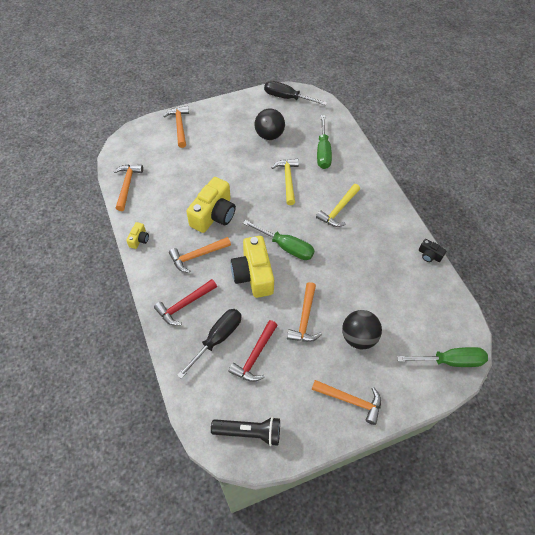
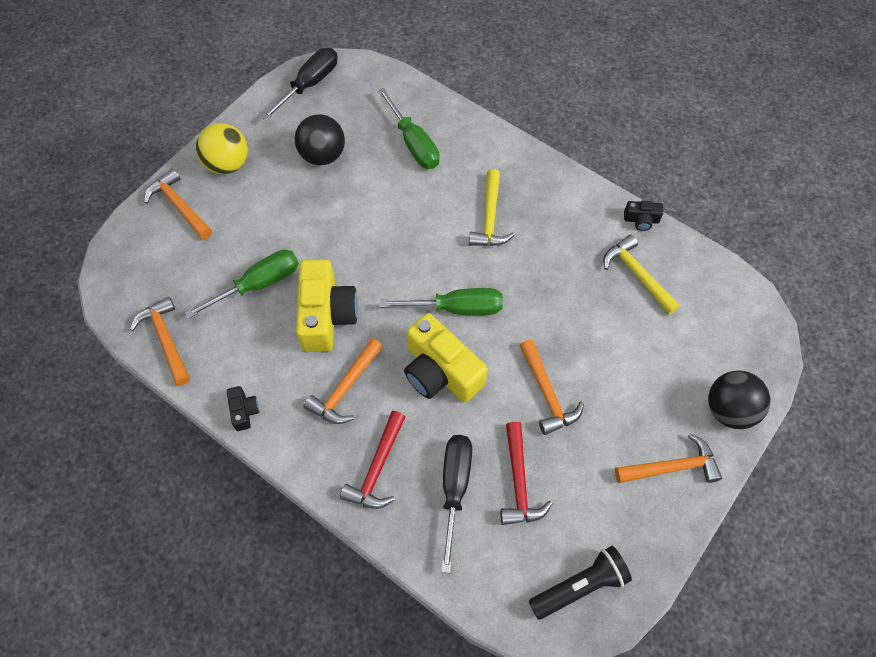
camera: 30 degrees left, 5 degrees up
yellow camera [126,222,149,249] -> black camera [227,386,259,431]
black screwdriver [264,81,327,105] -> black screwdriver turned 135 degrees clockwise [261,48,338,121]
yellow hammer [272,159,299,205] -> yellow hammer moved to [604,234,680,315]
black ball [342,310,382,349] -> black ball moved to [708,371,771,429]
green screwdriver [397,347,488,367] -> green screwdriver moved to [185,250,299,319]
none -> yellow ball [196,123,248,174]

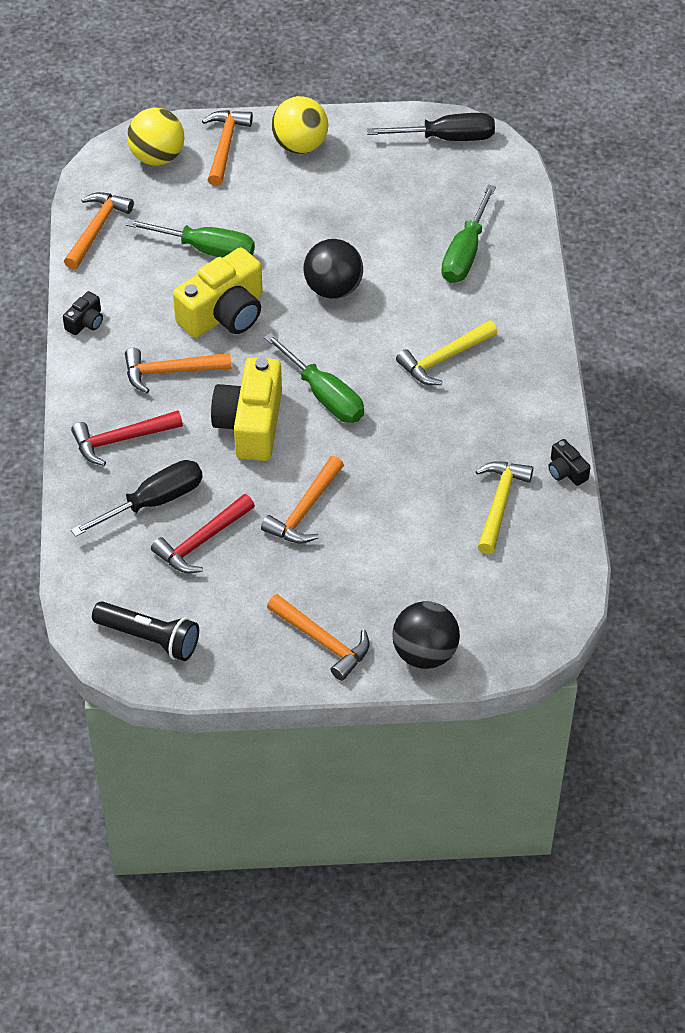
camera: 50 degrees right, 10 degrees down
black ball [295,114,345,165] -> black ball moved to [303,239,363,299]
none -> yellow ball [127,108,184,166]

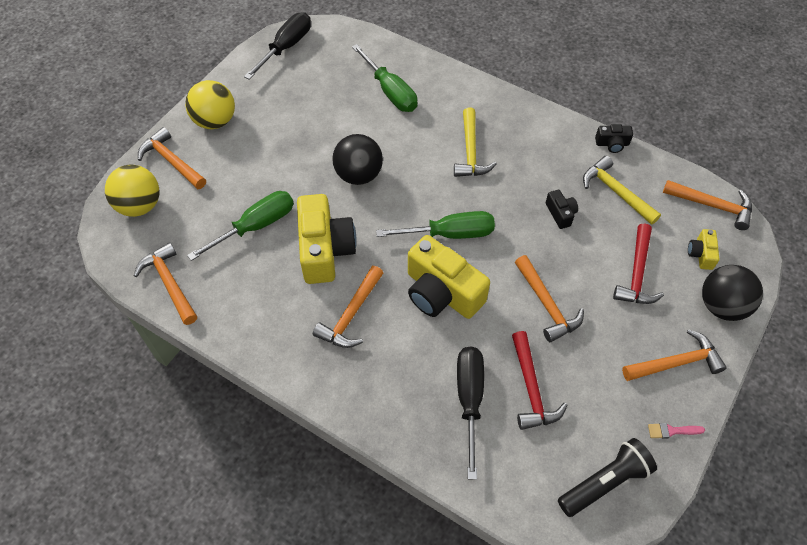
camera: 55 degrees left, 5 degrees up
black camera [63,291,103,335] -> black camera moved to [546,190,578,229]
red hammer [71,410,183,466] -> red hammer moved to [613,223,664,304]
none -> pink brush [648,423,705,439]
none -> orange hammer [663,180,752,230]
none -> yellow camera [688,229,719,270]

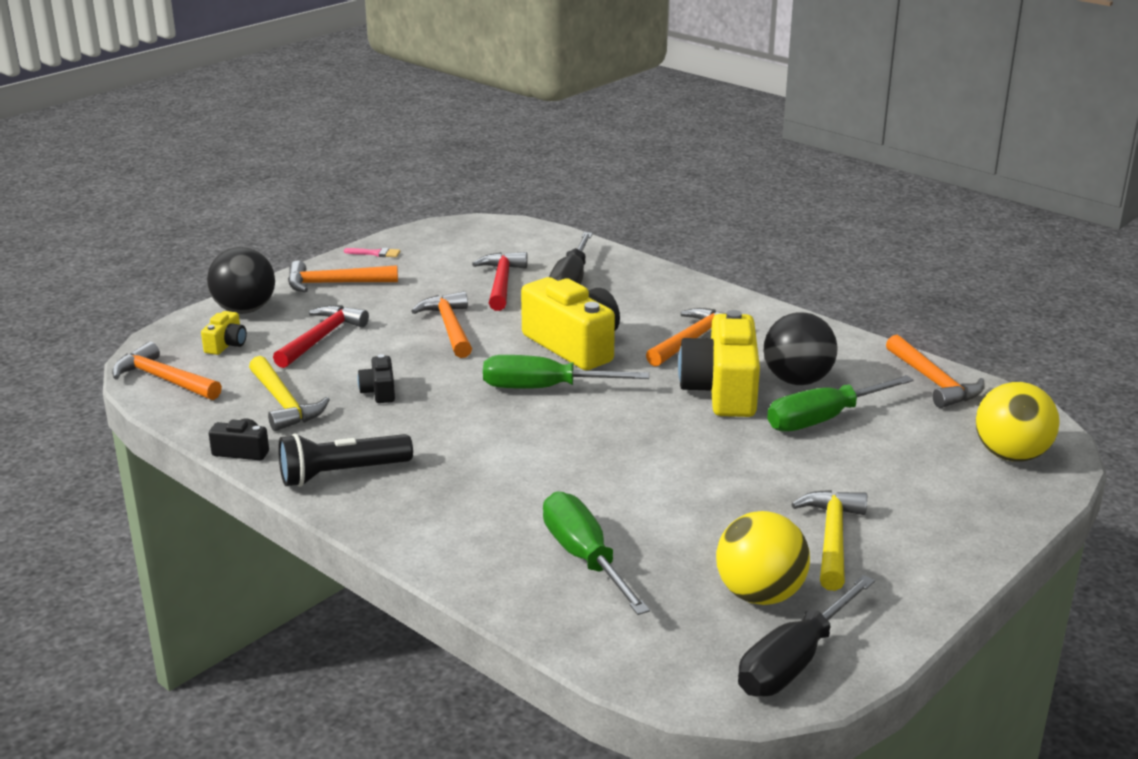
camera: 170 degrees left, 30 degrees down
orange hammer [138,127,206,189] -> none
yellow ball [185,80,235,129] -> yellow ball moved to [716,511,810,605]
black ball [332,134,383,185] -> black ball moved to [764,312,838,385]
yellow hammer [454,108,497,177] -> yellow hammer moved to [791,490,867,591]
black flashlight [558,438,657,517] -> black flashlight moved to [278,433,413,487]

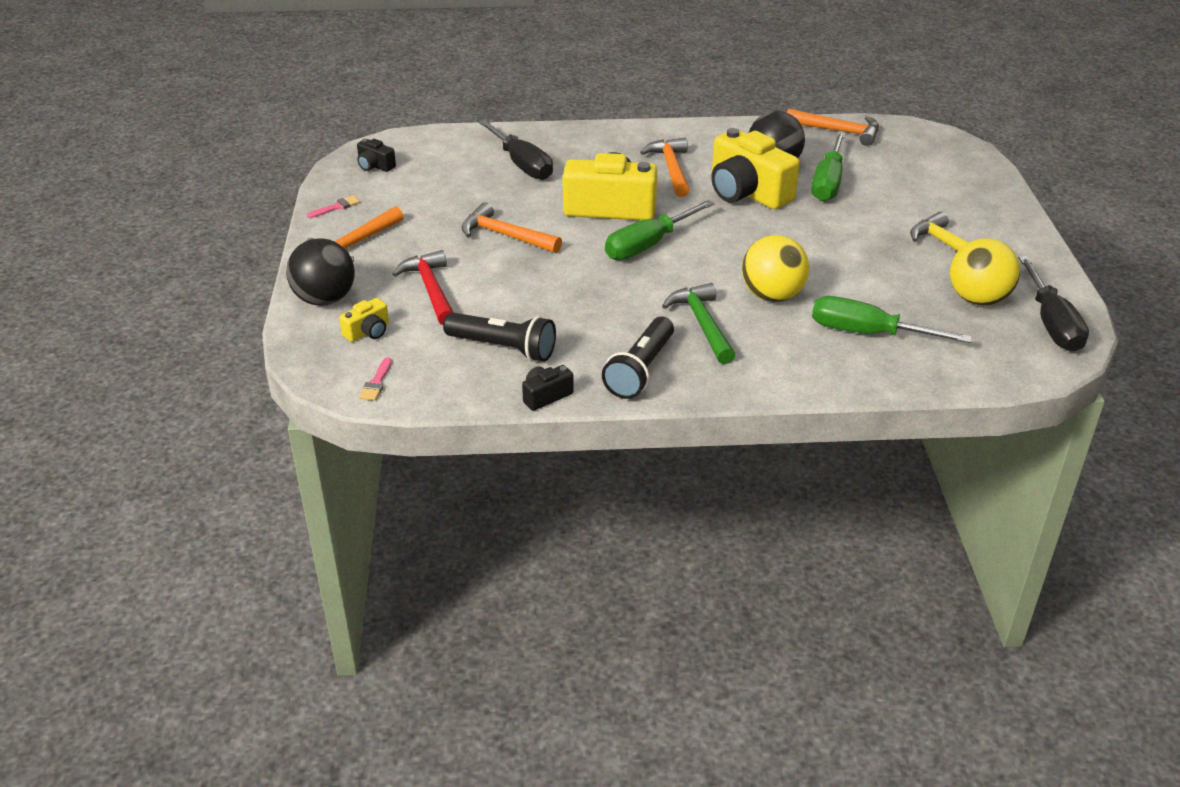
camera: 45 degrees left, 10 degrees up
orange hammer [112,342,222,400] -> pink brush [359,357,392,401]
yellow camera [201,311,247,355] -> yellow camera turned 75 degrees clockwise [339,298,389,342]
yellow hammer [249,356,330,431] -> black flashlight [443,312,556,362]
black camera [358,354,395,403] -> black camera moved to [357,138,396,172]
red hammer [472,252,528,311] -> none
yellow ball [976,382,1060,462] -> yellow ball moved to [742,235,809,302]
none -> green hammer [662,283,735,364]

